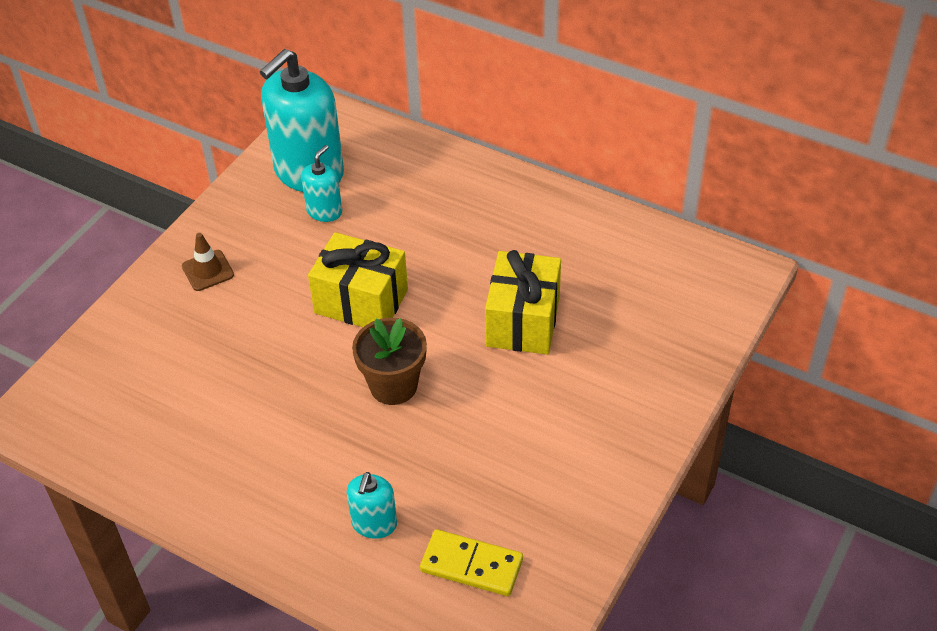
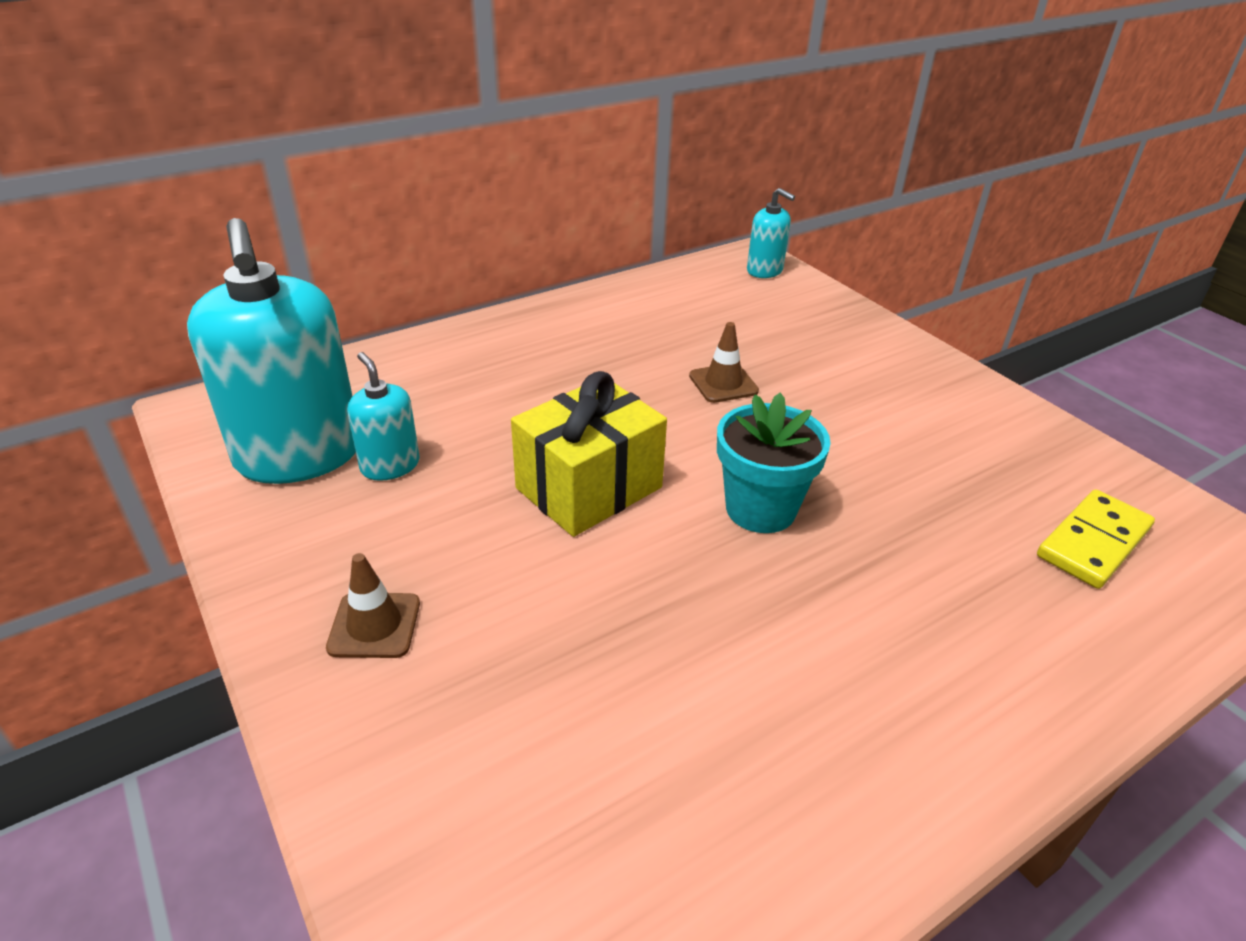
camera: 65 degrees left, 10 degrees down
turquoise soap dispenser [347,472,397,539] -> turquoise soap dispenser moved to [747,188,795,278]
brown flower pot [352,318,427,405] -> turquoise flower pot [717,393,831,533]
yellow gift [485,250,561,355] -> brown traffic cone [689,322,759,403]

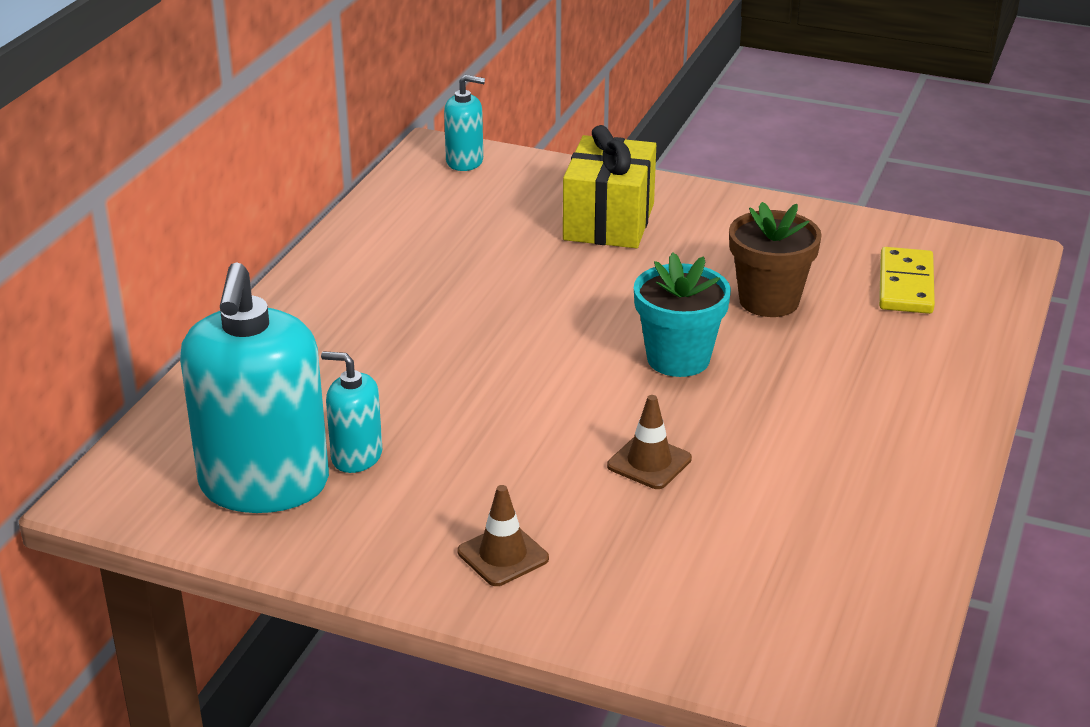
camera: 35 degrees left, 5 degrees down
turquoise soap dispenser [187,218,356,484] -> turquoise soap dispenser turned 60 degrees clockwise [180,262,329,513]
yellow gift [511,371,667,537] -> yellow gift moved to [563,125,656,248]
brown traffic cone [689,322,759,403] -> brown traffic cone moved to [607,395,692,489]
none -> brown flower pot [729,202,822,317]

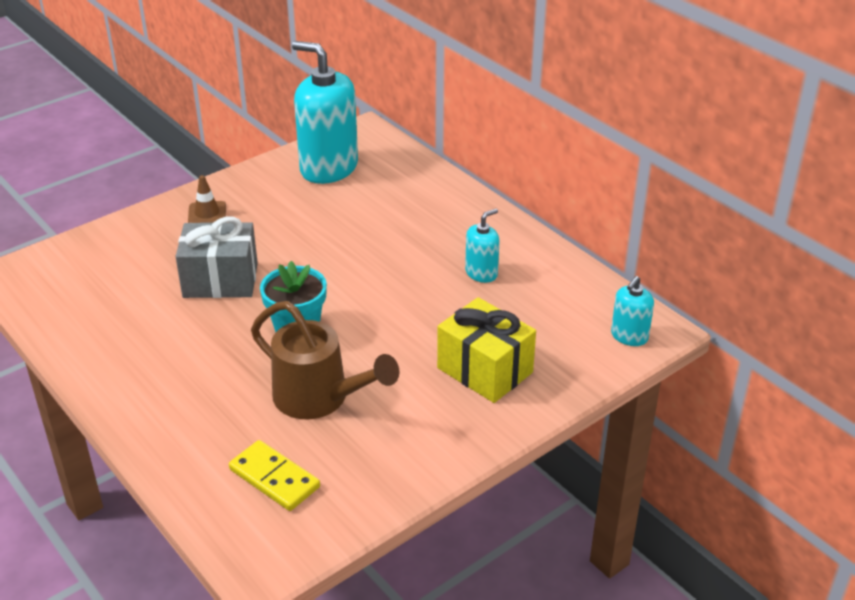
camera: 120 degrees right, 5 degrees up
turquoise soap dispenser [321,351,382,473] -> turquoise soap dispenser moved to [465,209,500,283]
brown traffic cone [607,395,692,489] -> grey gift [175,217,258,298]
brown flower pot [729,202,822,317] -> brown watering can [251,301,399,419]

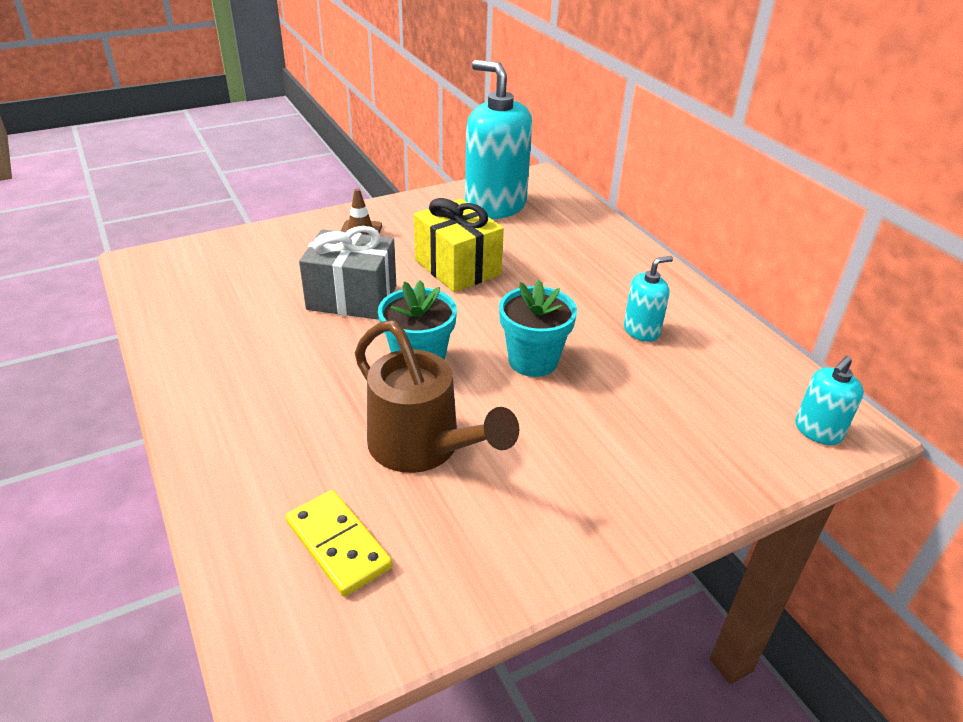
camera: 10 degrees right, 0 degrees up
yellow gift [437,297,536,403] -> yellow gift moved to [414,198,504,292]
none -> turquoise flower pot [499,280,577,377]

